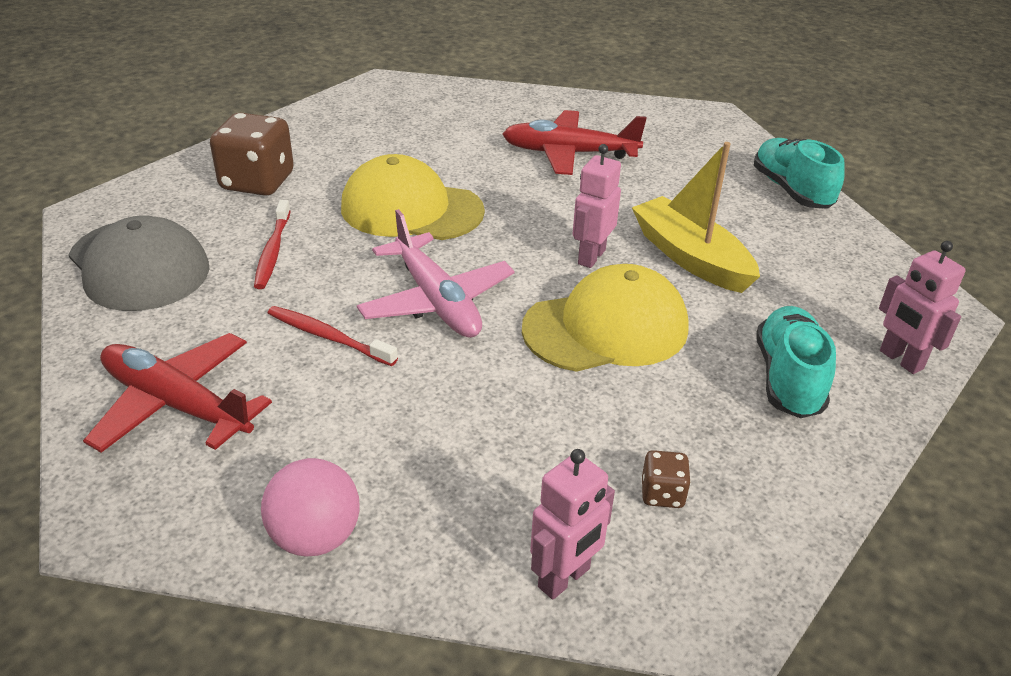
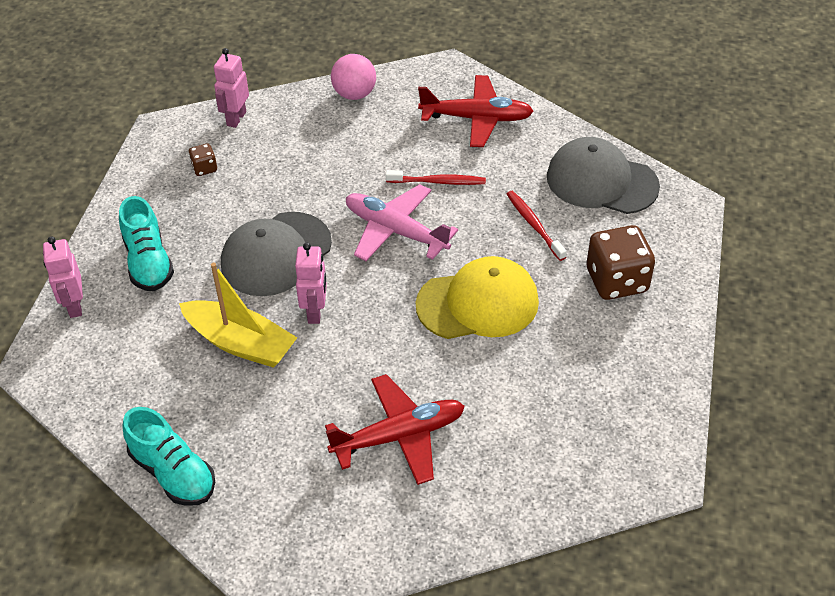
camera: 155 degrees right, 10 degrees up
yellow cap [522,264,689,372] -> grey cap [221,212,332,296]
pink robot [879,241,965,374] -> pink robot turned 135 degrees counterclockwise [43,236,83,318]

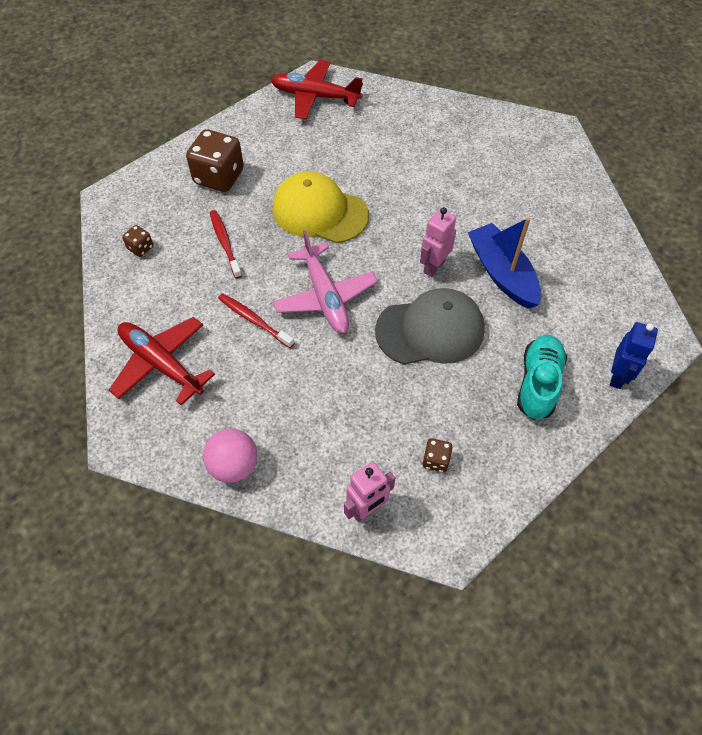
camera: 145 degrees left, 10 degrees up
pink robot [43,236,83,318] -> blue robot [610,322,658,389]
turquoise shoe [122,407,215,506] -> none
yellow boat [179,263,297,368] -> blue boat [468,217,541,309]
red plane [325,374,465,485] -> red plane moved to [271,60,363,119]
red toothbrush [507,191,567,261] -> red toothbrush turned 150 degrees clockwise [210,210,242,278]
grey cap [547,137,660,214] -> brown dice [122,225,153,257]

